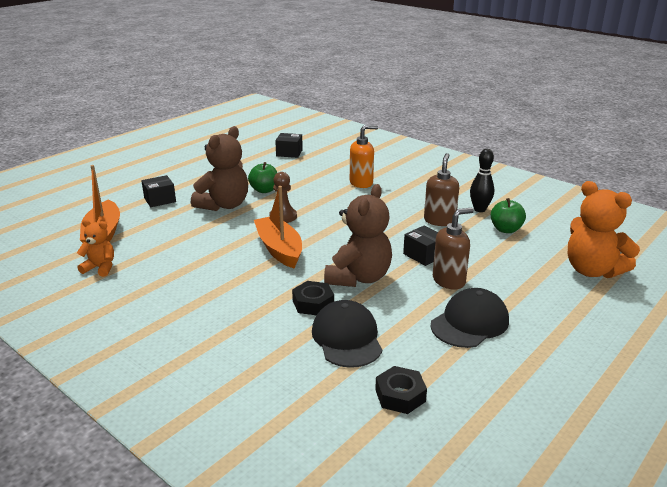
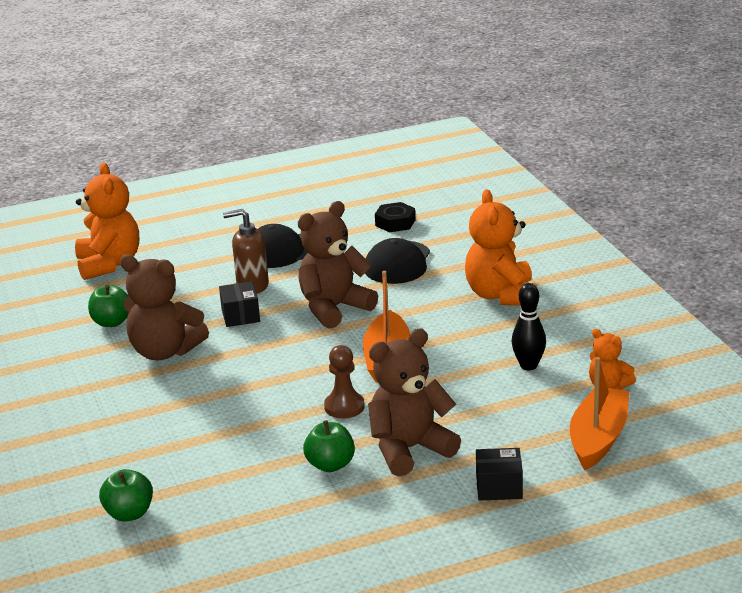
camera: 150 degrees left, 0 degrees up
black box [275,133,303,158] -> none
black nut [292,281,334,315] -> none
orange soap dispenser [350,125,378,188] -> none
brown soap dispenser [424,153,459,226] -> brown teddy bear [120,254,209,360]
black bowling pin [470,149,494,212] -> black bowling pin moved to [512,283,546,370]
none -> green apple [99,469,153,522]
none -> orange teddy bear [465,189,537,306]

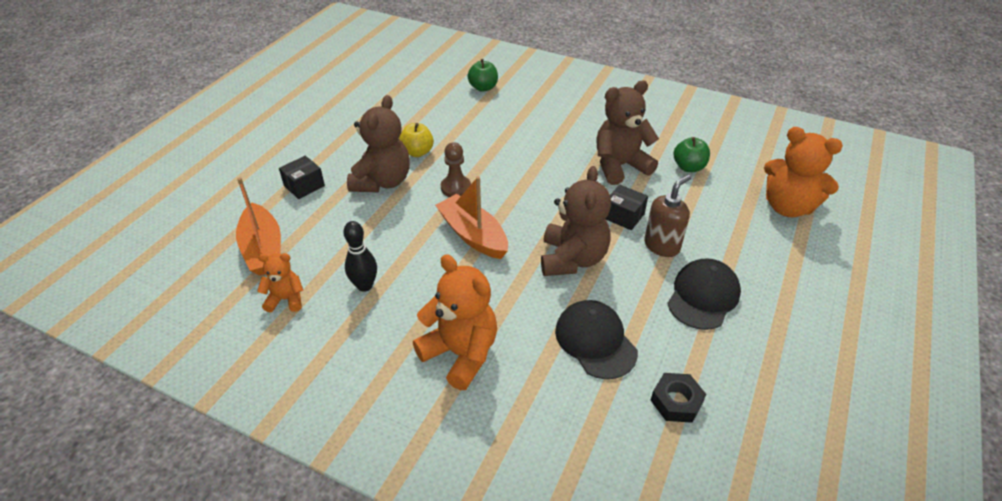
camera: 135 degrees right, 15 degrees up
green apple [303,420,355,472] -> yellow apple [399,123,434,157]

